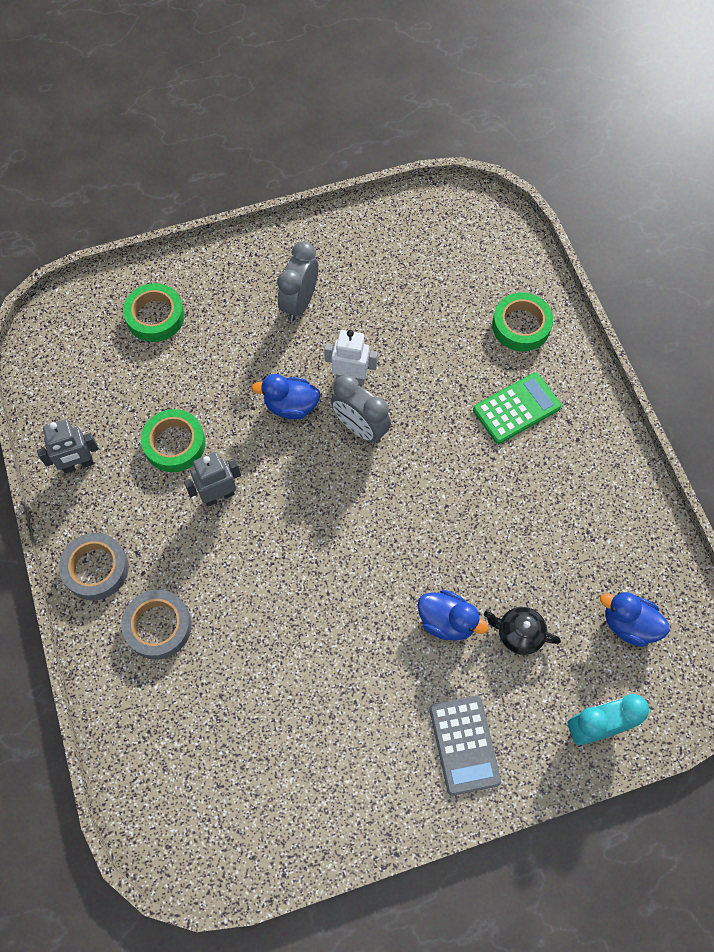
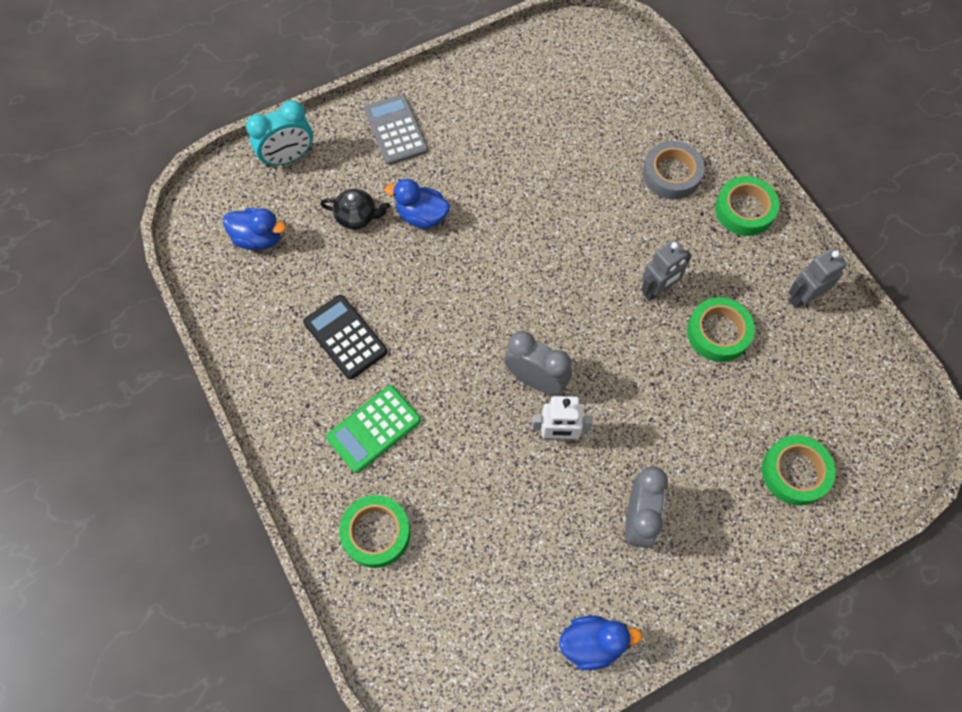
camera: 170 degrees right, 0 degrees up
grey tape [59,533,129,600] -> green tape [715,176,779,236]
blue duck [251,374,321,419] -> blue duck moved to [559,616,642,670]
none -> black calculator [303,295,388,380]

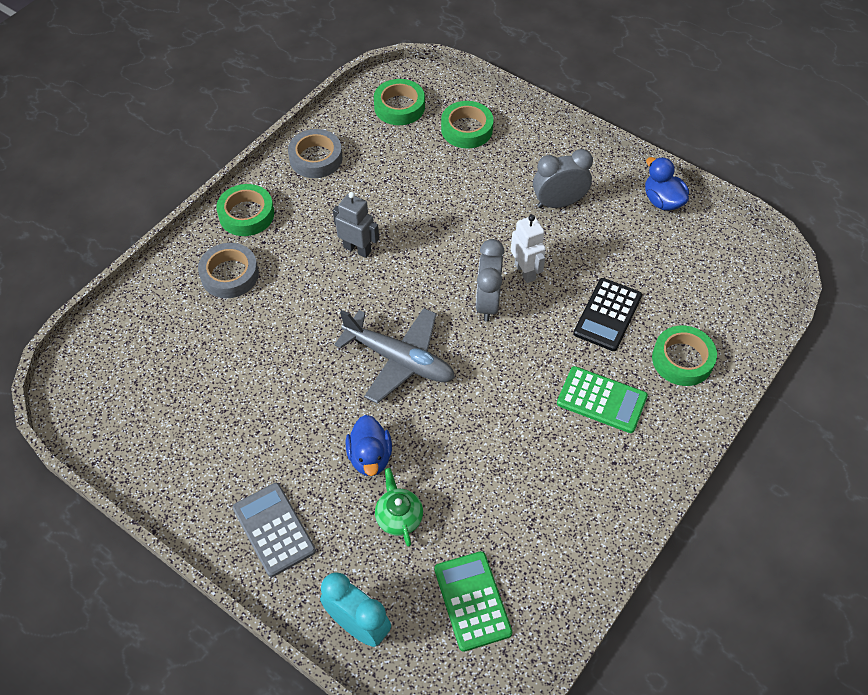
camera: 115 degrees left, 10 degrees down
blue duck [223,208,286,250] -> green calculator [434,551,512,652]
black calculator [303,295,388,380] -> black calculator moved to [573,278,642,351]
black teapot [320,189,390,229] -> green teapot [375,468,423,547]
grey calculator [364,94,428,165] -> grey calculator turned 105 degrees clockwise [233,483,316,577]
green tape [687,297,755,362] -> green tape moved to [374,79,425,125]
grey robot [788,248,847,308] -> grey tape [288,129,343,178]
none -> grey plane [334,308,455,404]

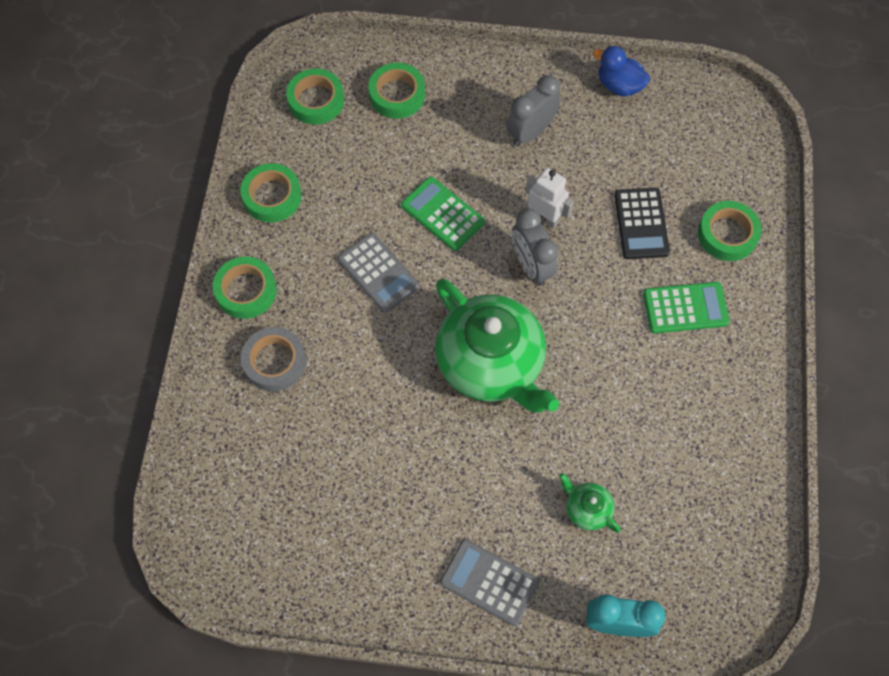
camera: 30 degrees left, 10 degrees up
grey tape [288,129,343,178] -> green tape [241,163,302,223]
grey robot [333,192,379,258] -> grey calculator [338,233,420,313]
grey plane [334,308,455,404] -> green teapot [435,279,559,412]
blue duck [346,415,392,476] -> none
green calculator [434,551,512,652] -> green calculator moved to [401,177,485,251]

